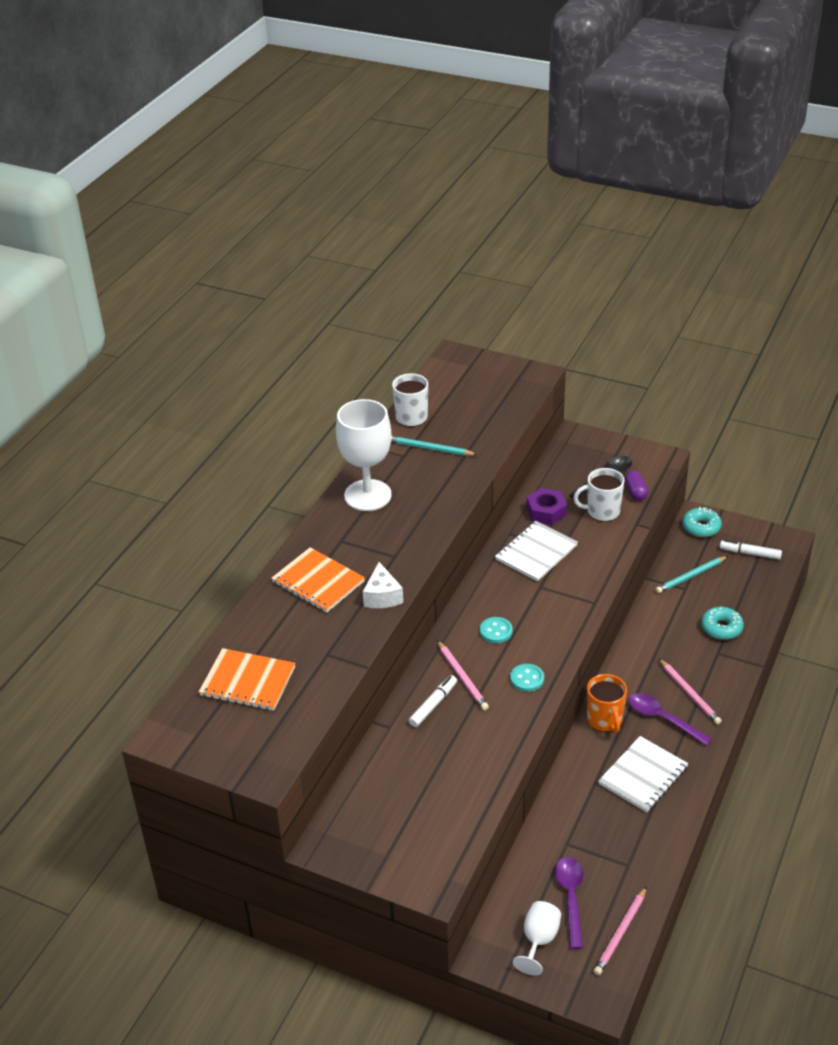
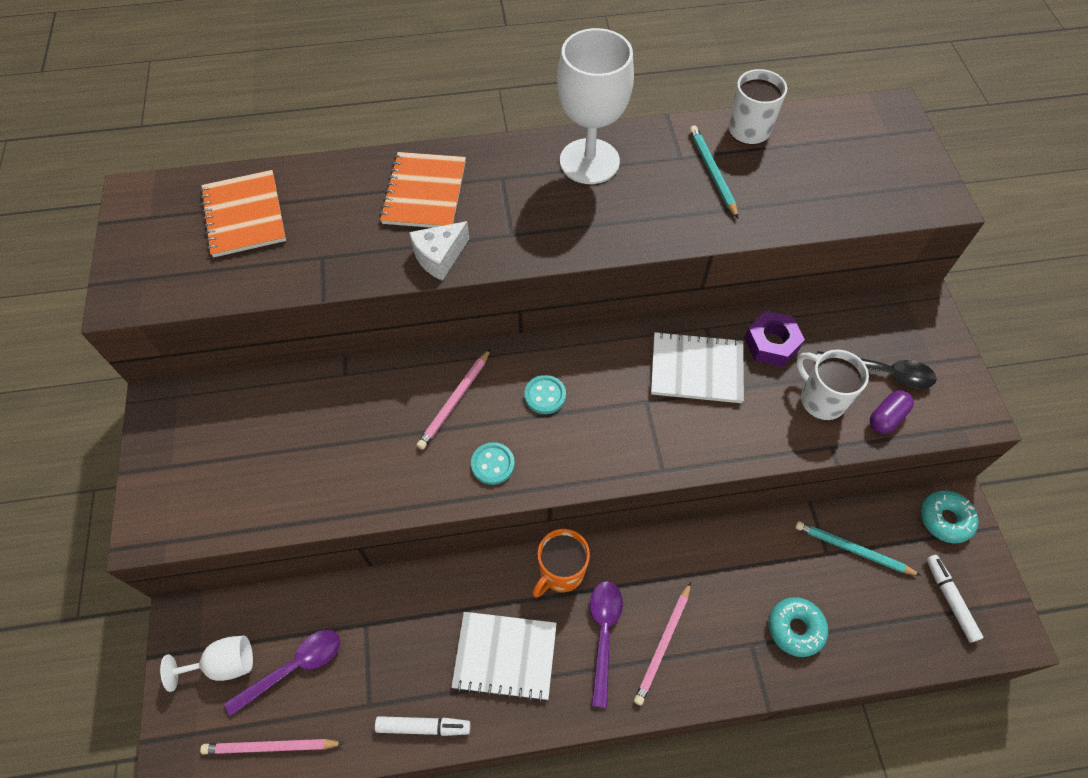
camera: 55 degrees right, 20 degrees up
white marker [409,675,457,727] -> white marker moved to [375,716,471,736]

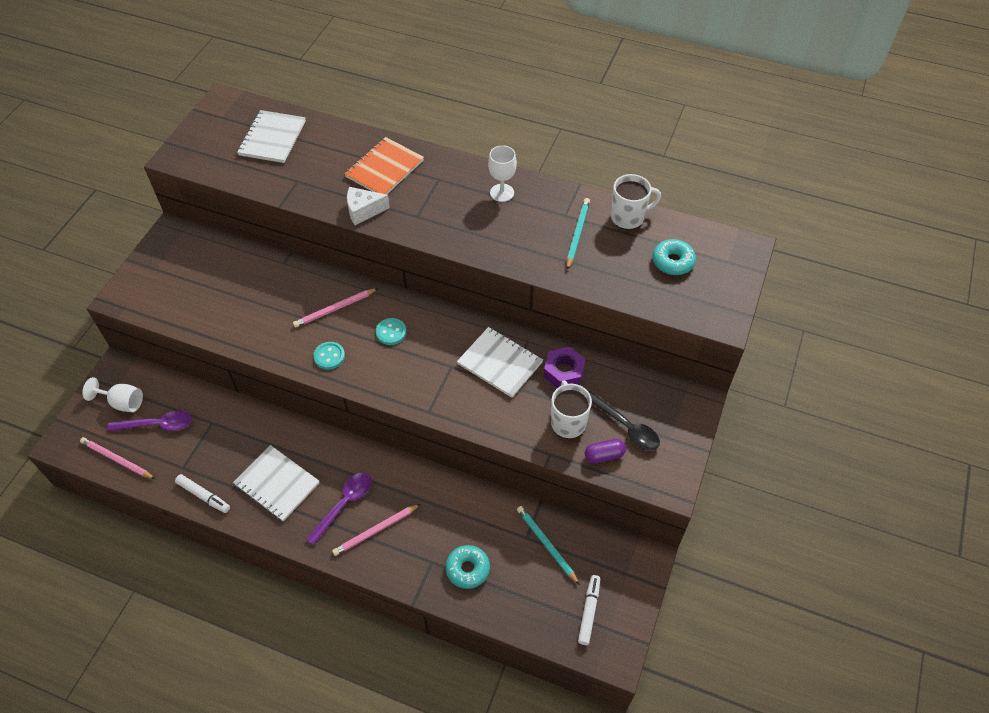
camera: 30 degrees right, 5 degrees down
orange notebook [200,170,286,257] -> white notebook [237,110,306,163]
orange mug [532,529,590,598] -> none
white goblet [557,28,634,184] -> white goblet [488,145,517,202], size x0.54
turquoise donut [921,491,979,544] -> turquoise donut moved to [652,239,696,275]

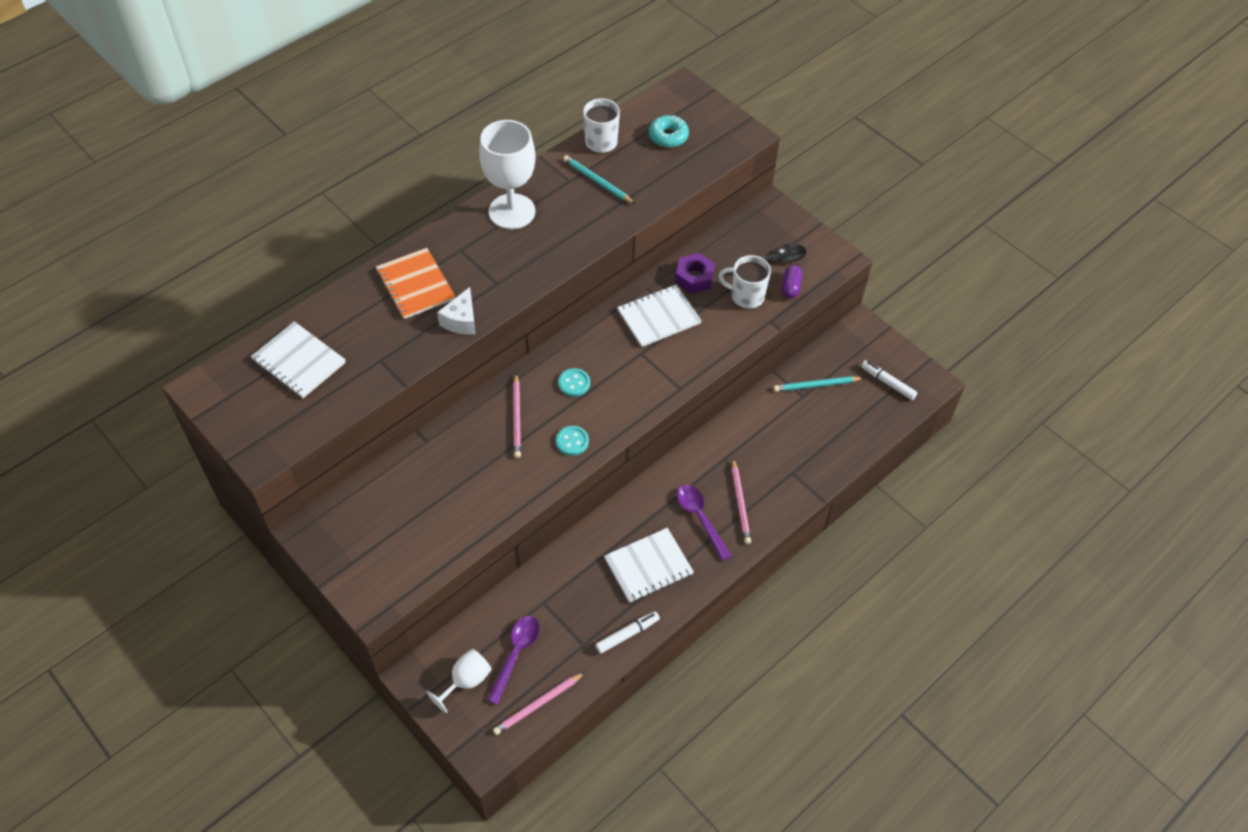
camera: 65 degrees left, 0 degrees up
turquoise donut [445,545,490,589] -> none
white goblet [488,145,517,202] -> white goblet [479,120,535,229], size x1.84

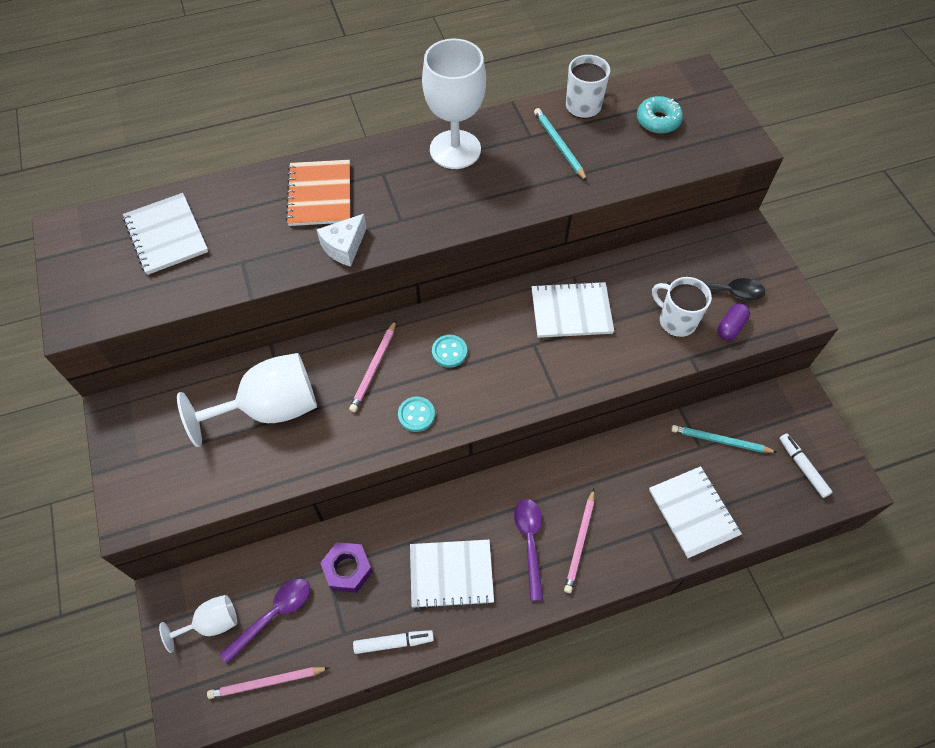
camera: 25 degrees right, 5 degrees up
purple nut [675,253,715,294] -> purple nut moved to [320,542,373,593]
none -> white goblet [177,353,317,447]
none -> white notebook [649,466,742,558]

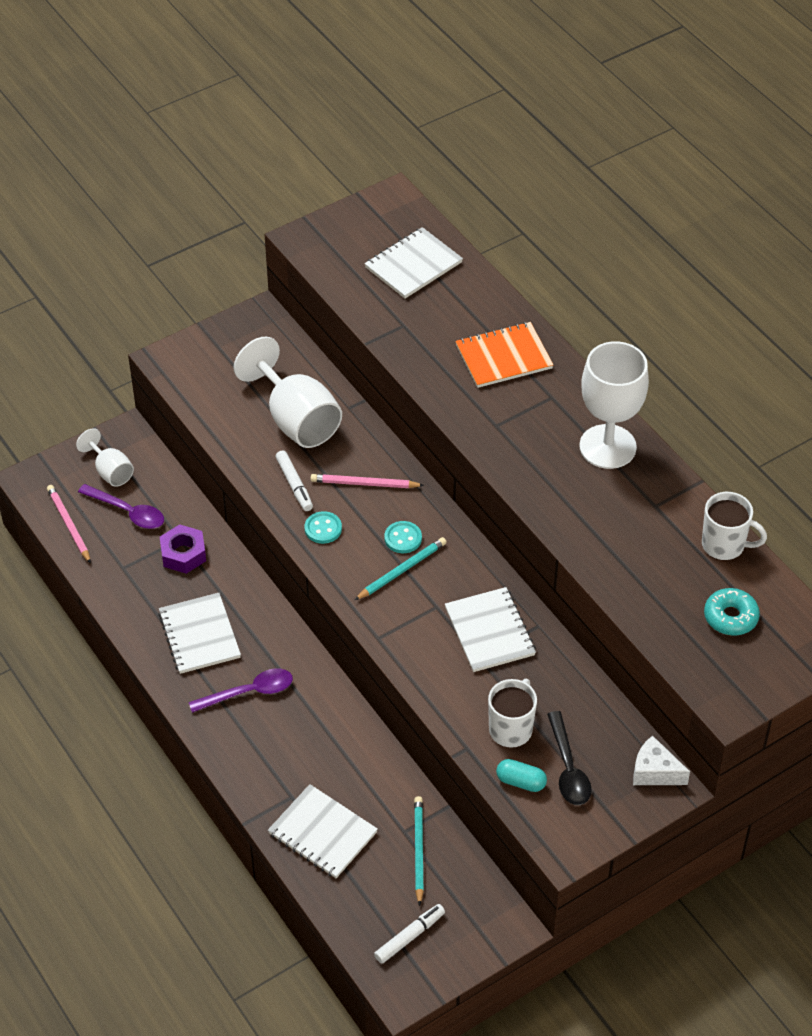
camera: 75 degrees right, 10 degrees down
white cheese [316,214,367,267] -> white cheese moved to [633,735,690,785]
white marker [353,630,434,654] -> white marker moved to [275,450,313,511]
turquoise pencil [534,108,587,181] -> turquoise pencil moved to [355,537,447,600]
pink pencil [564,489,595,593] -> none
white notebook [649,466,742,558] -> white notebook turned 75 degrees clockwise [268,784,378,878]
purple capsule [717,303,750,340] -> turquoise capsule [496,759,547,792]

